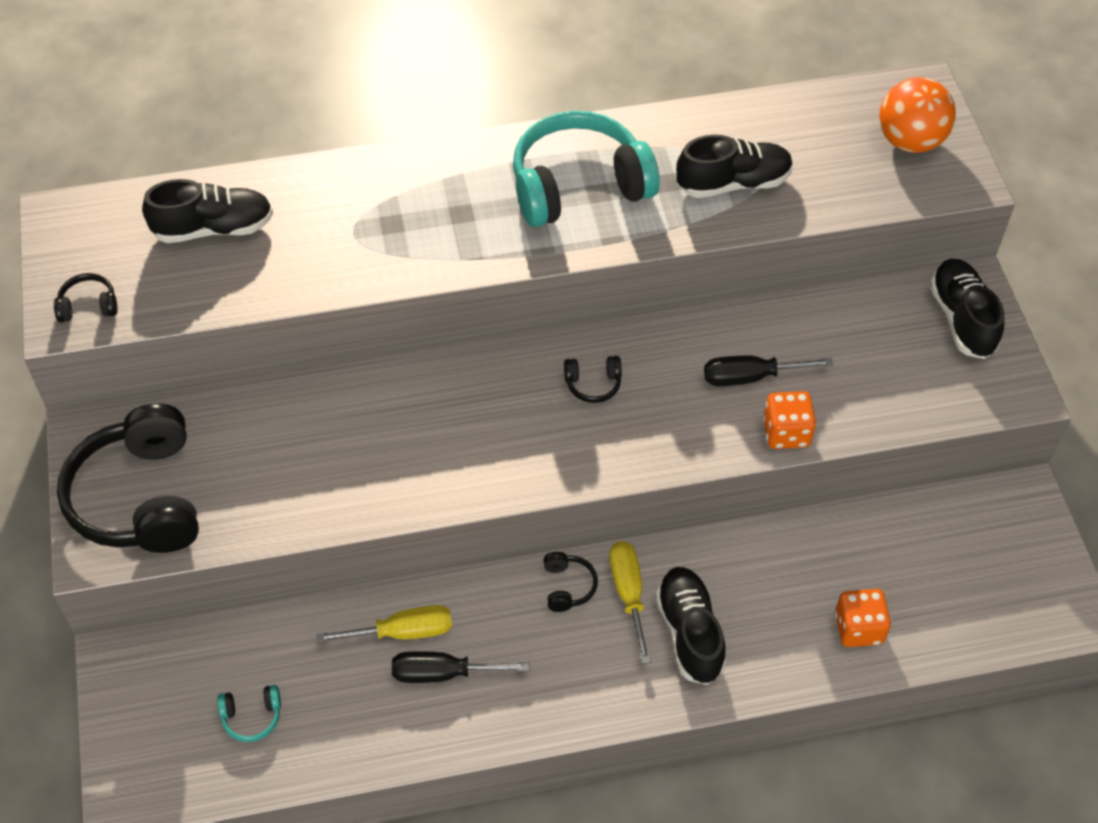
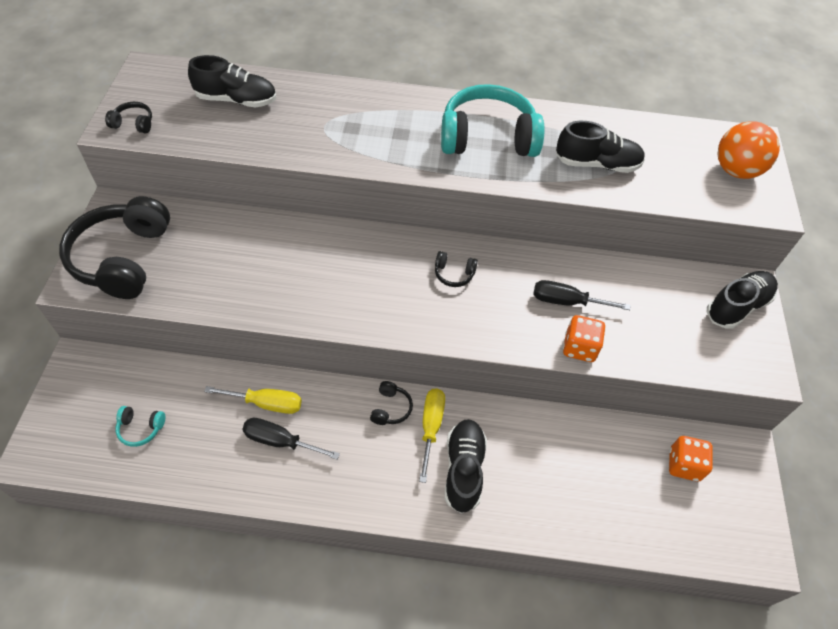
camera: 15 degrees right, 0 degrees up
orange dice [835,589,891,647] -> orange dice moved to [669,436,713,482]
black shoe [930,259,1004,359] -> black shoe turned 45 degrees clockwise [707,271,778,329]

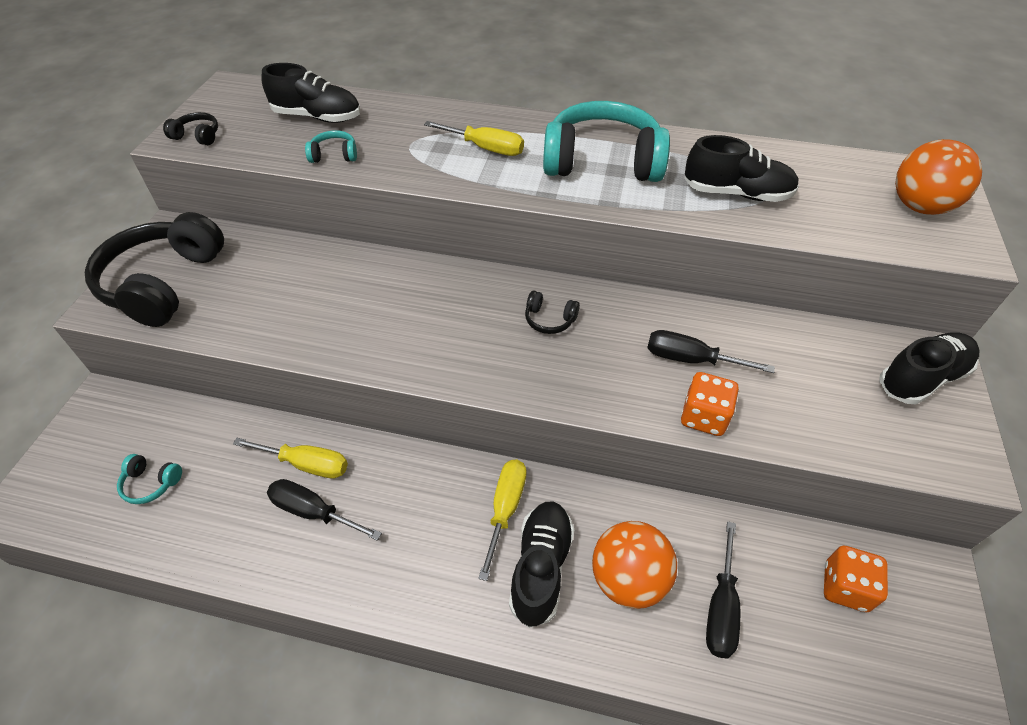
camera: 10 degrees right, 5 degrees down
black headphones [370,381,413,425] -> none
none -> turquoise headphones [305,130,357,163]
none -> yellow screwdriver [424,121,524,156]
none -> orange ball [592,521,677,609]
none -> black screwdriver [706,521,740,659]

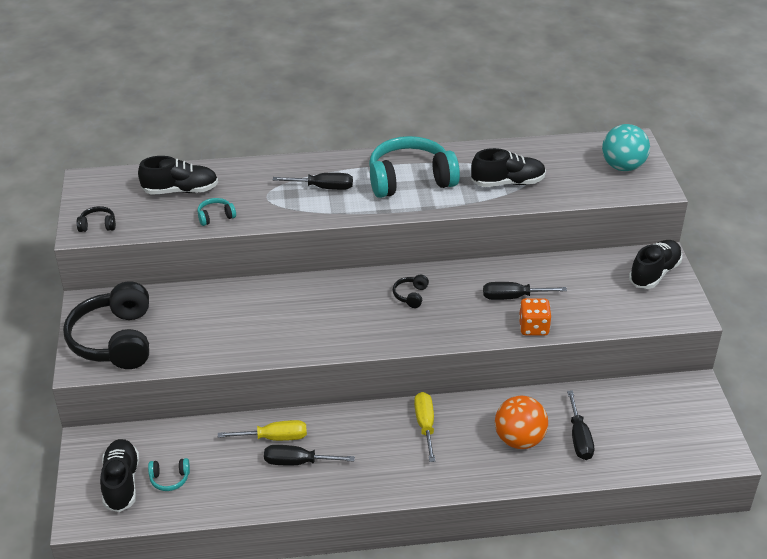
camera: 20 degrees left, 10 degrees down
yellow screwdriver [424,121,524,156] -> black screwdriver [273,173,353,190]
black shoe [509,501,574,628] -> black shoe moved to [100,439,139,512]
black headphones [525,291,580,334] -> black headphones turned 105 degrees clockwise [393,275,429,308]
orange dice [824,546,888,612] -> none
orange ball [895,139,982,215] -> turquoise ball [602,124,650,171]

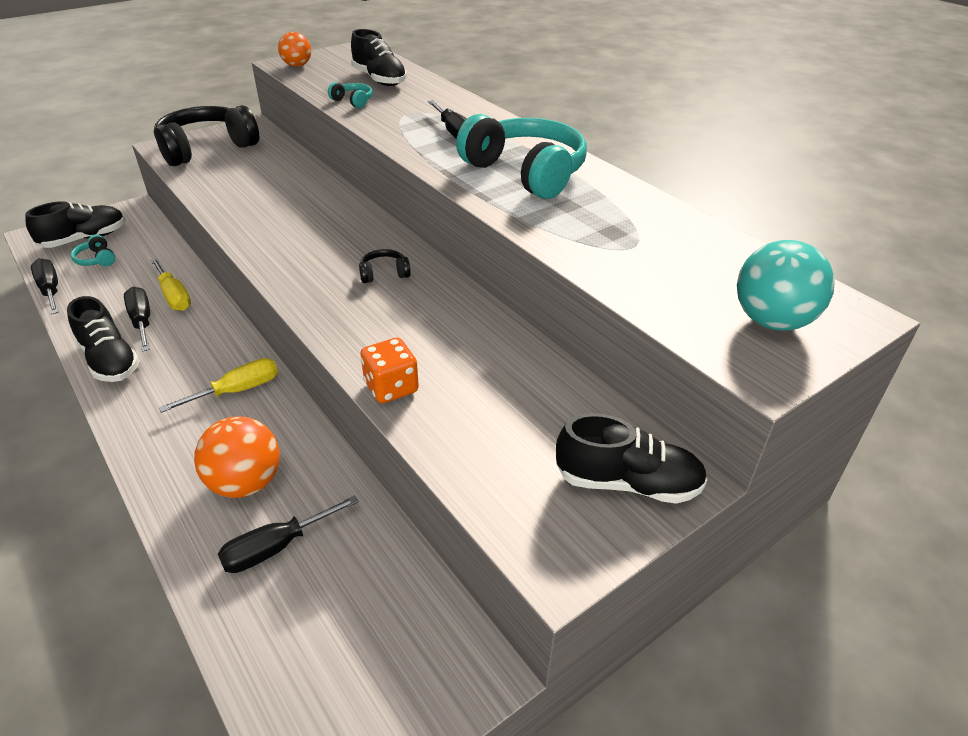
camera: 60 degrees right, 0 degrees up
black headphones [77,206,116,232] -> orange ball [278,32,311,67]
black shoe [471,148,546,187] -> black shoe moved to [67,296,140,382]
black screwdriver [483,282,567,300] -> black screwdriver moved to [31,258,59,315]

